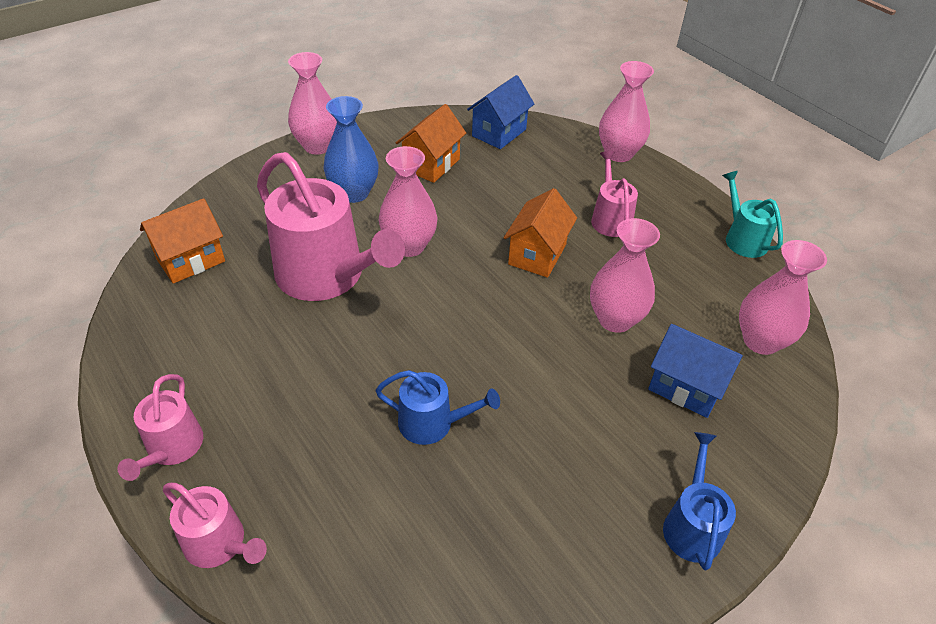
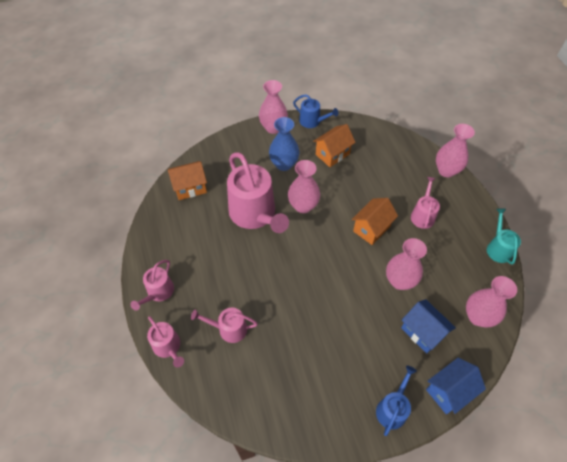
camera: 20 degrees right, 10 degrees up
blue watering can [375,370,500,445] -> blue watering can moved to [293,94,338,128]
blue house [467,75,534,149] -> blue house moved to [426,358,486,414]
none -> pink watering can [191,308,258,343]

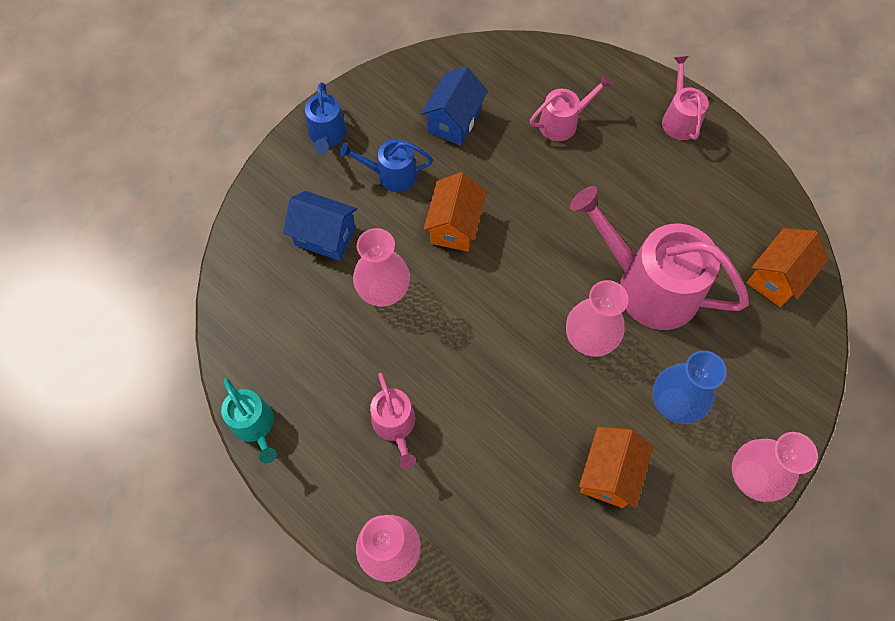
camera: 150 degrees right, 10 degrees up
pink watering can [147,316,184,367] -> none
blue watering can [293,94,338,128] -> blue watering can moved to [339,139,433,192]
orange house [352,198,398,245] -> orange house moved to [423,172,487,252]
blue house [426,358,486,414] -> blue house moved to [421,66,488,146]
pink vase [466,276,517,327] -> none

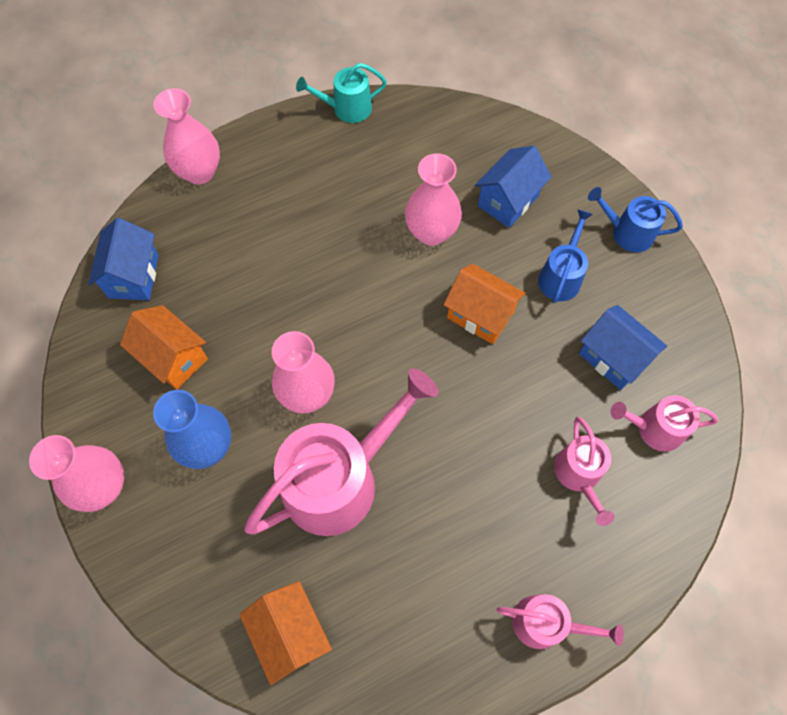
camera: 110 degrees right, 0 degrees up
pink watering can [370,373,416,469] -> pink watering can moved to [611,395,718,452]
none -> blue house [88,218,159,300]

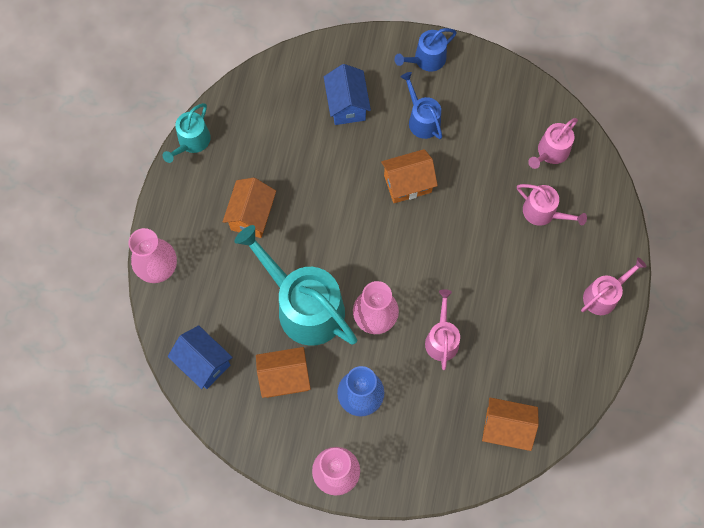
camera: 50 degrees left, 5 degrees up
pink watering can [244,368,439,536] -> pink watering can [425,289,460,370], size x0.51
pink vase [405,153,462,246] -> none
blue house [579,305,667,390] -> none
none -> orange house [223,177,276,238]
none -> turquoise watering can [235,225,357,346]

